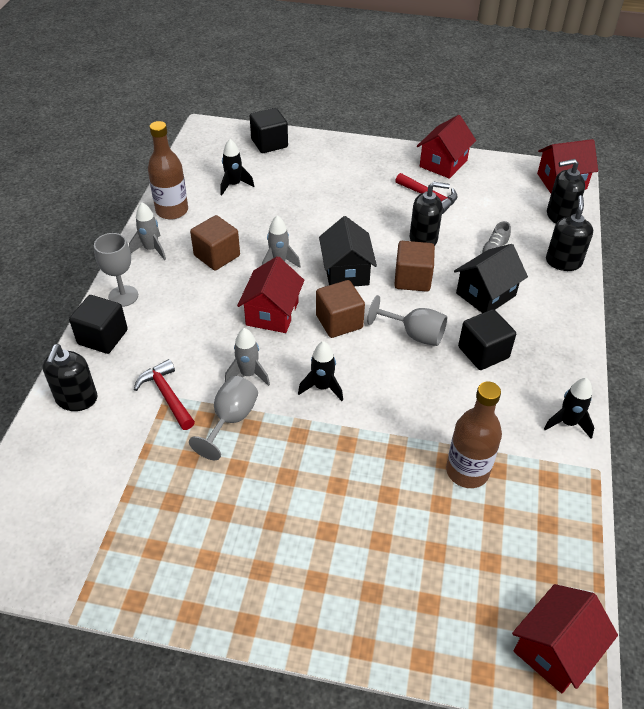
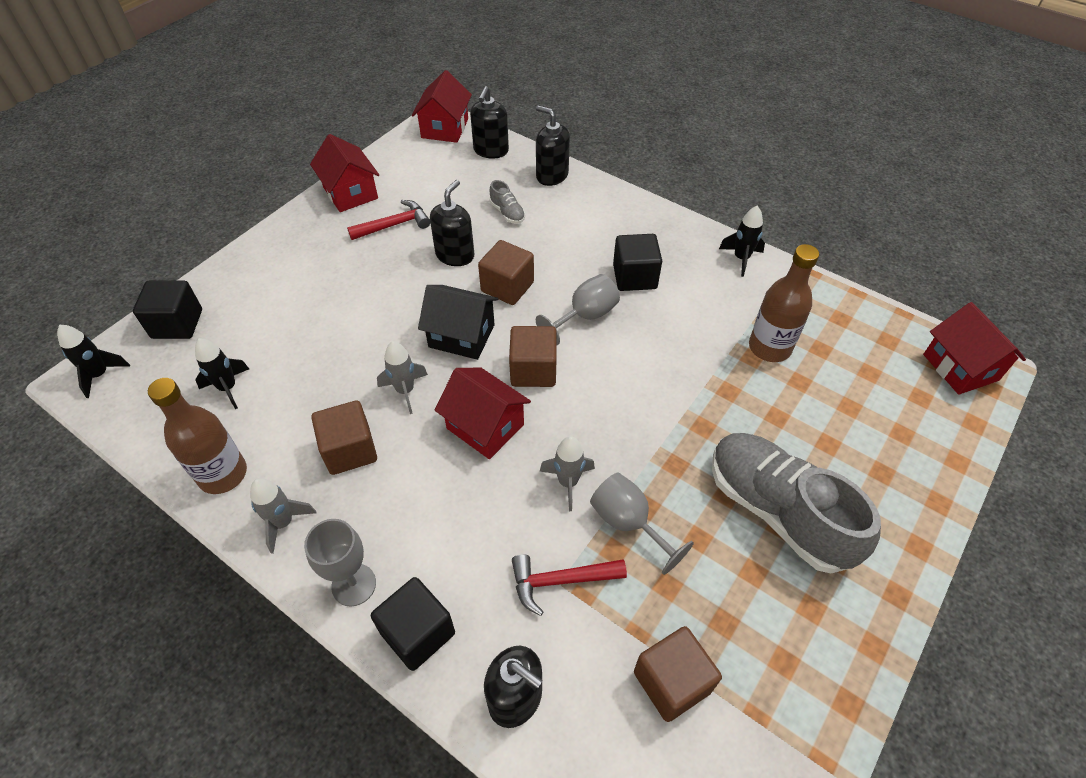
camera: 65 degrees left, 5 degrees up
black rocket [298,341,343,401] -> black rocket moved to [57,324,130,398]
black house [454,244,528,313] -> none
none -> brown cube [634,626,722,722]
none -> grey shoe [712,433,881,573]

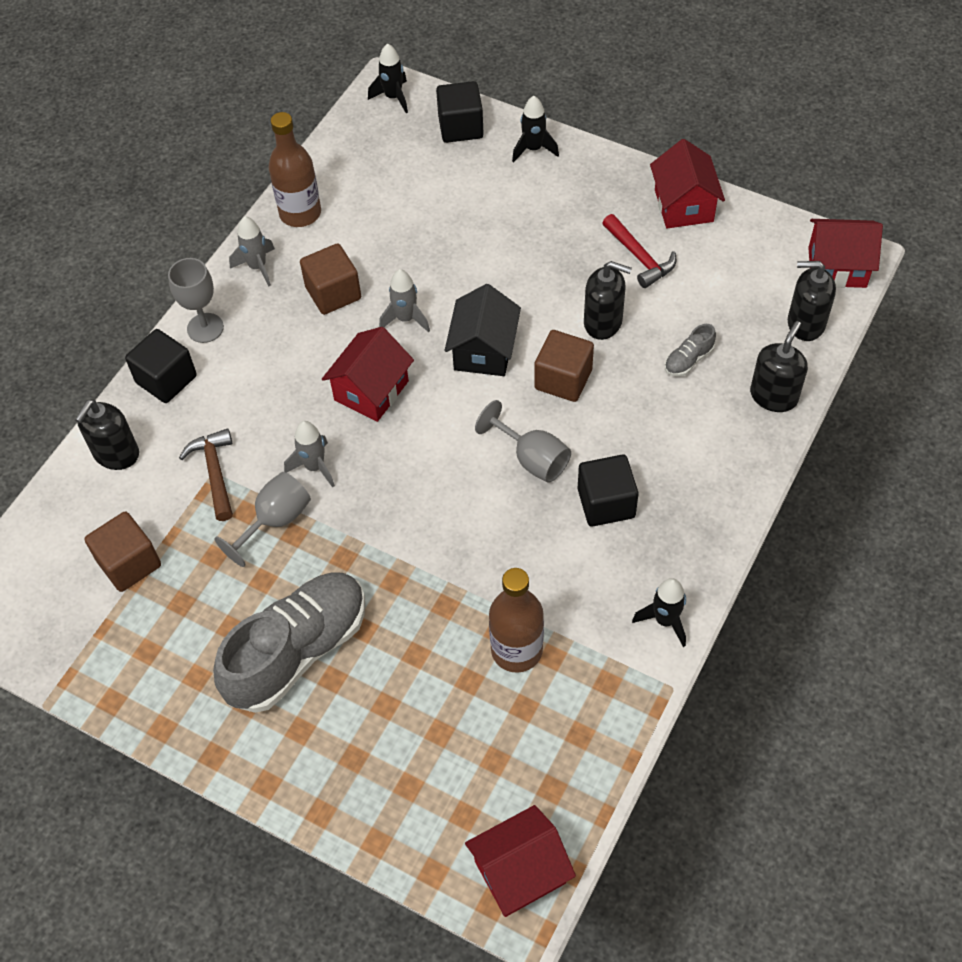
camera: 85 degrees right, 5 degrees up
black rocket [195,338,249,409] -> black rocket moved to [512,96,559,162]
red house [310,134,379,212] -> red house turned 60 degrees counterclockwise [650,139,725,228]
brown cube [509,326,557,387] -> none
red hammer [512,554,627,616] -> brown hammer [179,428,233,521]

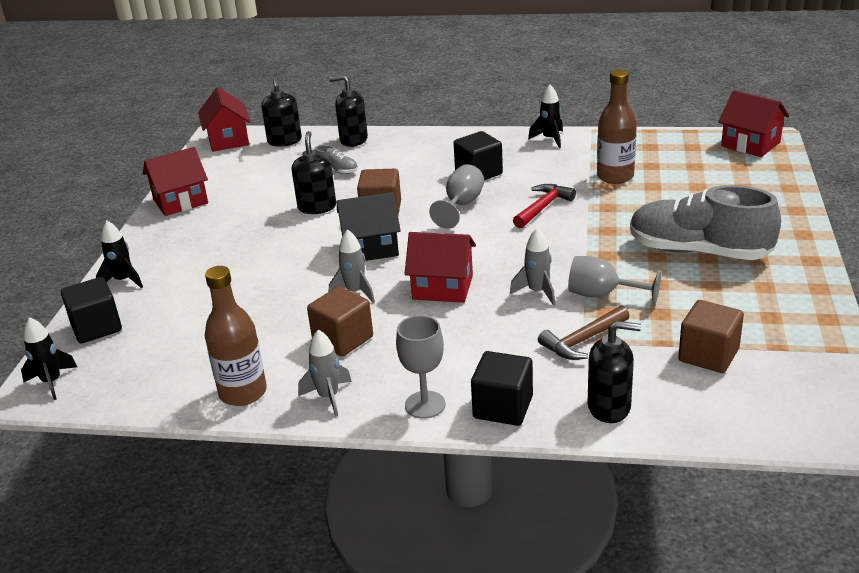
camera: 110 degrees left, 25 degrees down
red hammer [602,214,676,288] -> red hammer moved to [513,184,576,228]

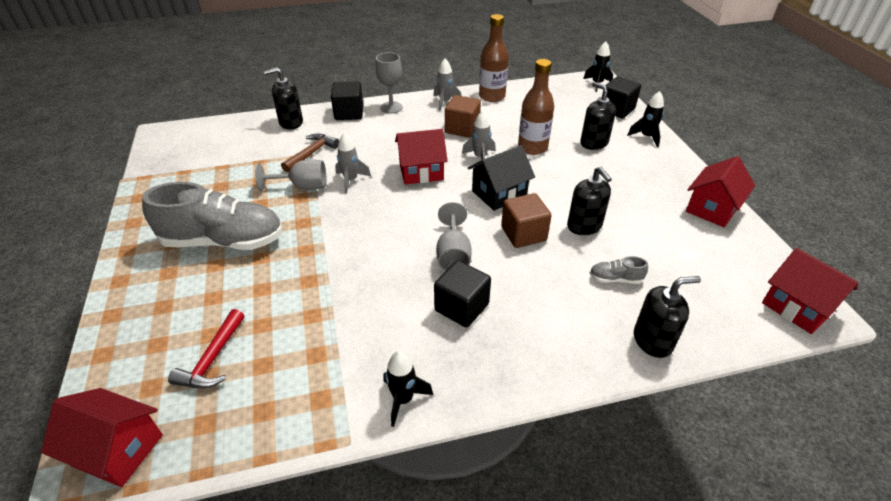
camera: 155 degrees right, 10 degrees up
black soap dispenser [261,78,302,147] -> black soap dispenser moved to [580,82,616,150]
red hammer [513,184,576,228] -> red hammer moved to [168,309,244,388]
brown bottle [597,69,637,184] -> brown bottle moved to [518,59,554,155]
brown cube [678,300,744,373] -> none

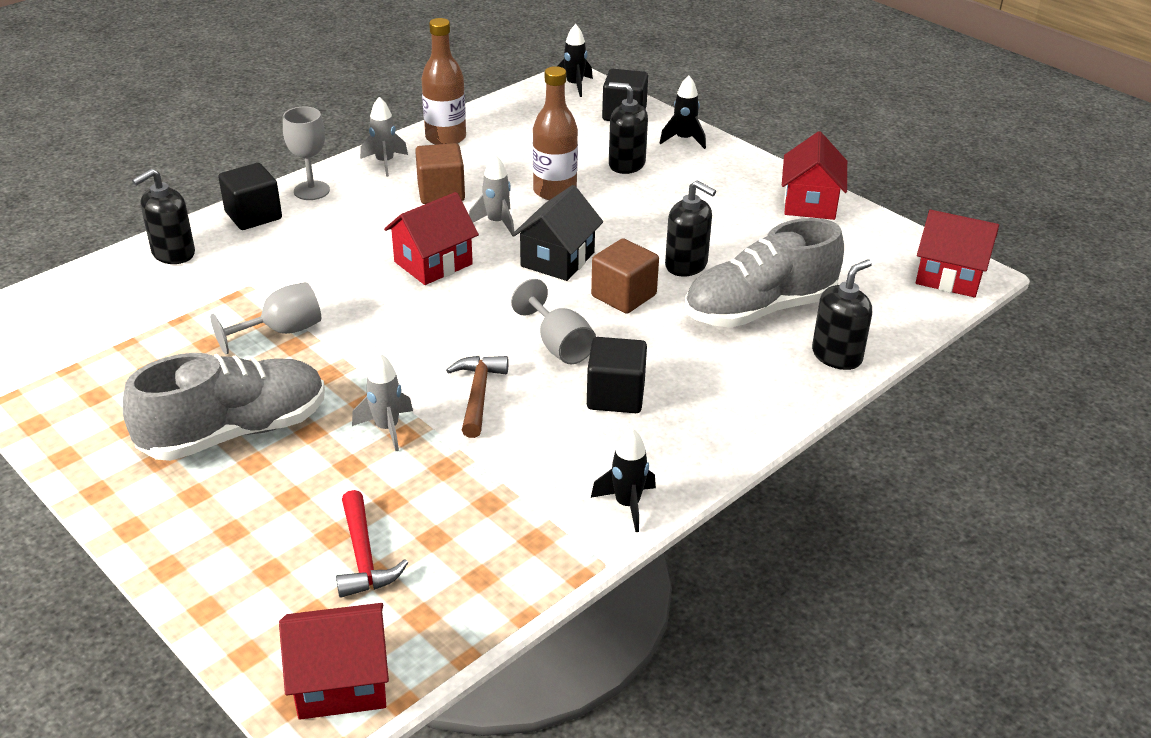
camera: 30 degrees left, 5 degrees down
brown hammer [281,134,339,173] -> brown hammer moved to [446,356,509,438]
grey rocket [335,133,371,194] -> grey rocket moved to [352,353,413,451]
grey shoe [590,256,648,284] -> grey shoe [684,218,844,328], size x2.49

